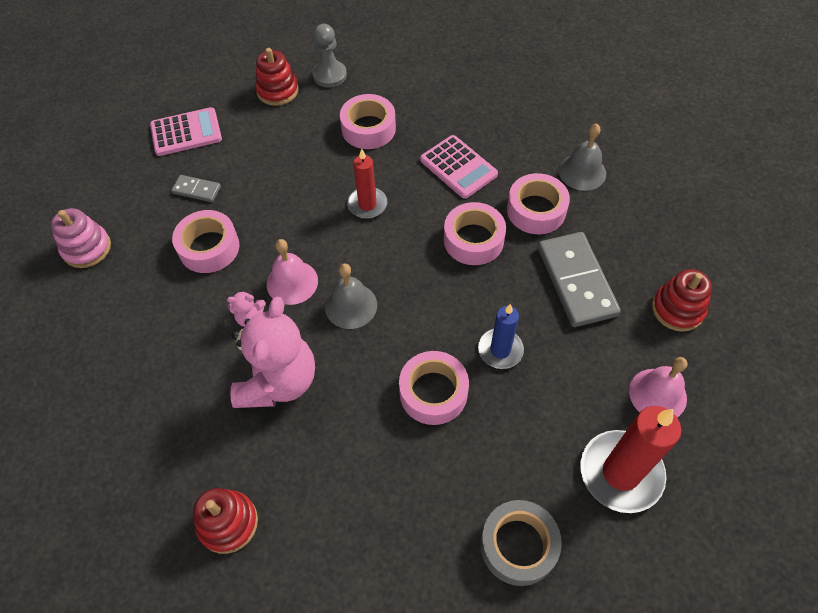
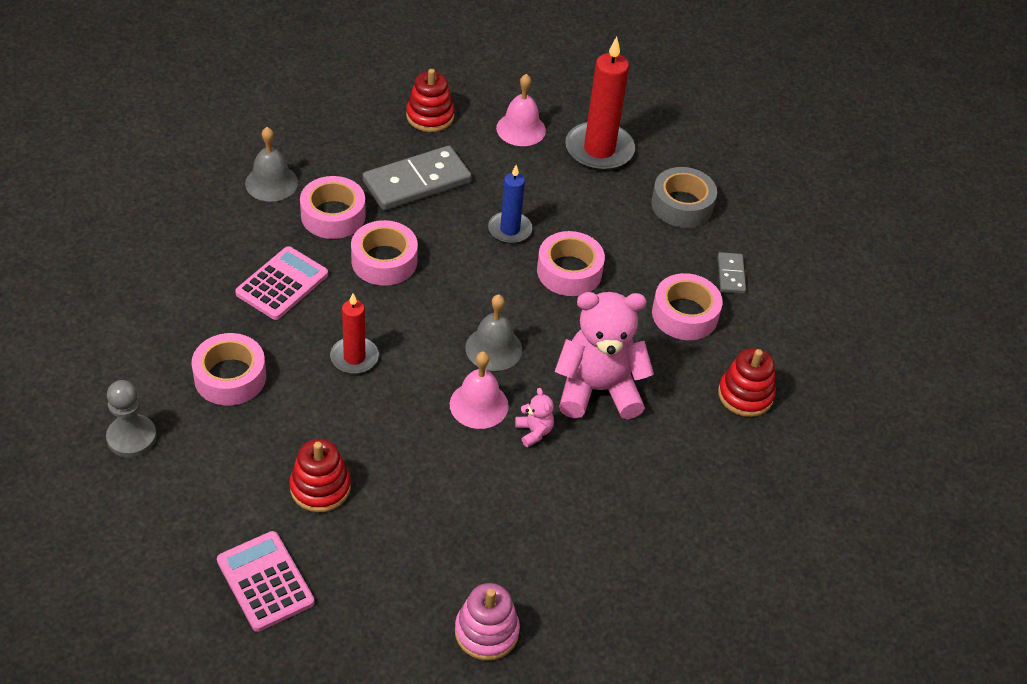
camera: 110 degrees left, 10 degrees down
grey domino [171,175,221,202] -> grey domino moved to [718,252,746,294]
pink tape [172,210,240,273] -> pink tape moved to [652,273,723,340]
red stacking toy [255,48,299,106] -> red stacking toy moved to [289,439,351,512]

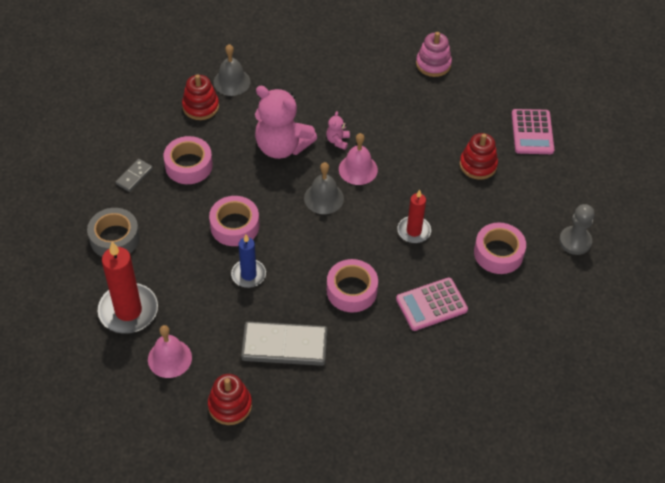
camera: 145 degrees left, 5 degrees up
grey bell [245,127,298,202] -> grey bell moved to [213,44,251,96]
pink tape [300,176,366,239] -> none

